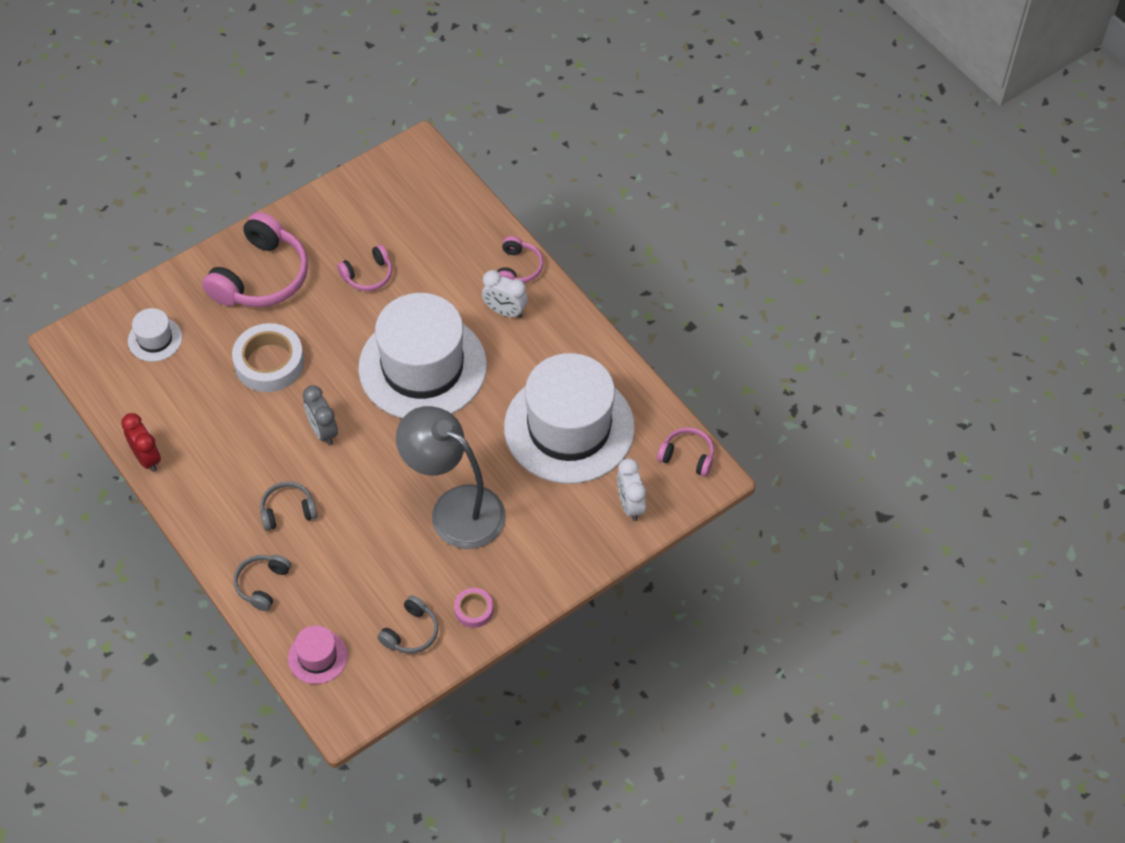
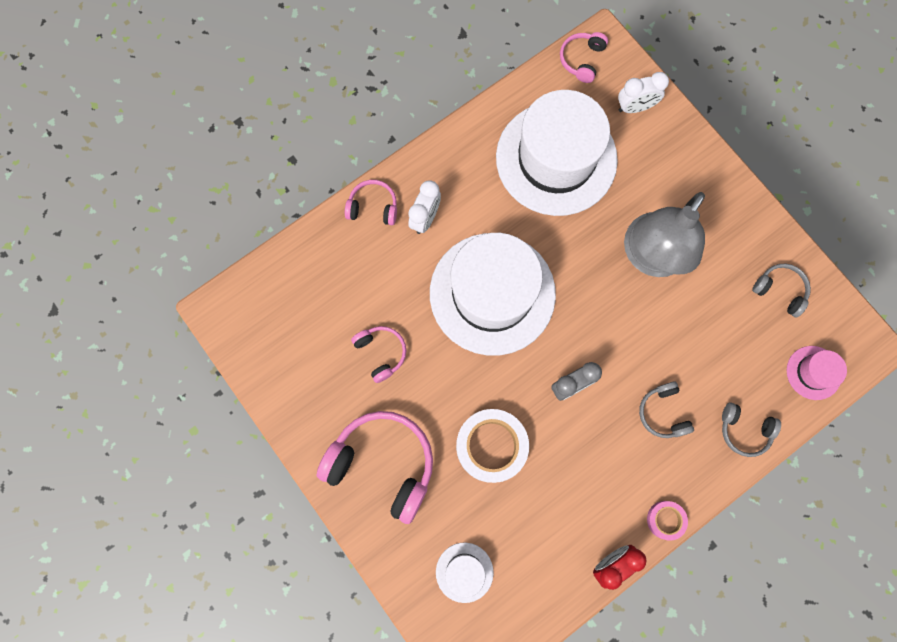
camera: 90 degrees left, 20 degrees up
pink tape [454,588,493,628] -> pink tape moved to [647,501,688,541]

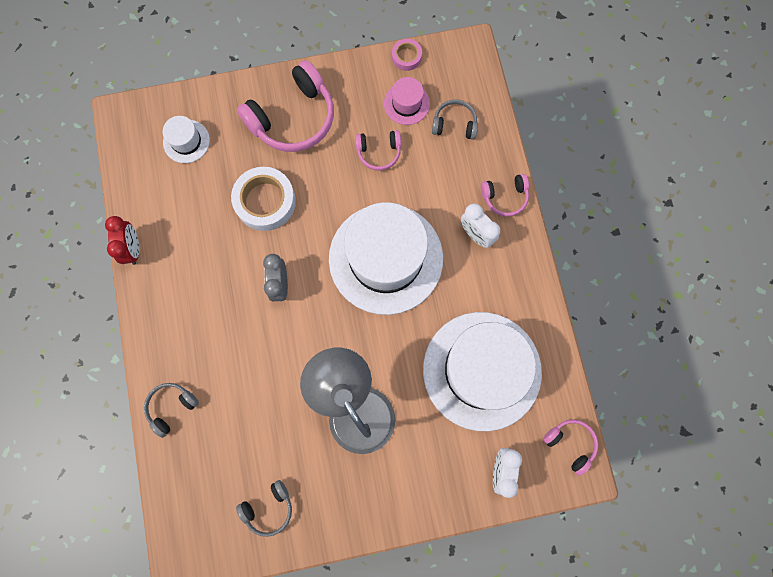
camera: 115 degrees right, 0 degrees up
pink headphones [345,180,397,225] -> pink headphones turned 45 degrees clockwise [481,174,529,217]
grey headphones [639,382,694,438] -> grey headphones moved to [432,99,478,140]
pink tape [647,501,688,541] -> pink tape moved to [392,39,422,71]
pink hat [787,346,847,400] -> pink hat moved to [384,77,430,125]

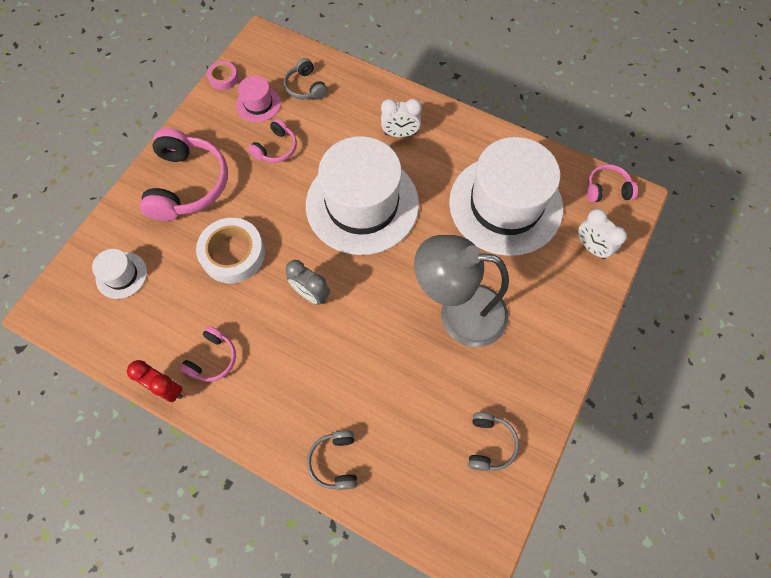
camera: 50 degrees left, 10 degrees down
grey headphones [432,99,478,140] -> grey headphones turned 75 degrees counterclockwise [284,58,327,99]
pink headphones [481,174,529,217] -> pink headphones moved to [179,326,236,382]

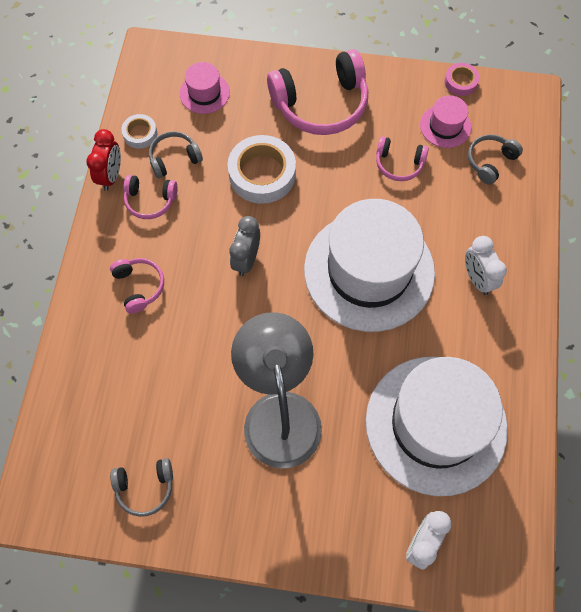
camera: 70 degrees right, 0 degrees up
white hat [92,249,147,299] -> pink hat [180,62,230,114]
grey headphones [307,431,357,490] -> grey headphones moved to [149,131,203,178]
pink headphones [587,164,638,203] -> pink headphones moved to [110,258,164,314]
none -> white tape [121,114,157,149]

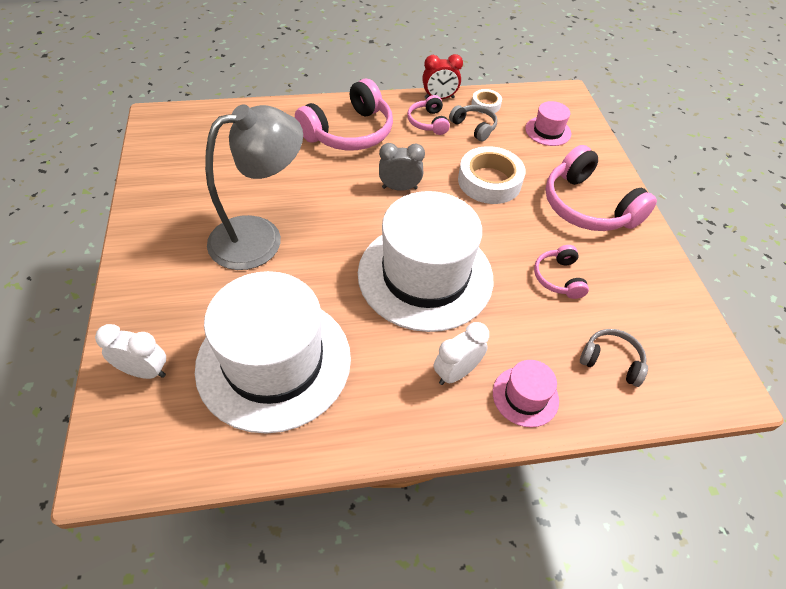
camera: 70 degrees right, 15 degrees down
pink headphones [110,258,164,314] -> pink headphones [295,79,393,150], size x1.94
grey headphones [110,458,173,517] -> none
pink hat [420,95,471,148] -> pink hat moved to [493,360,559,427]
pink tape [444,63,480,96] -> none

